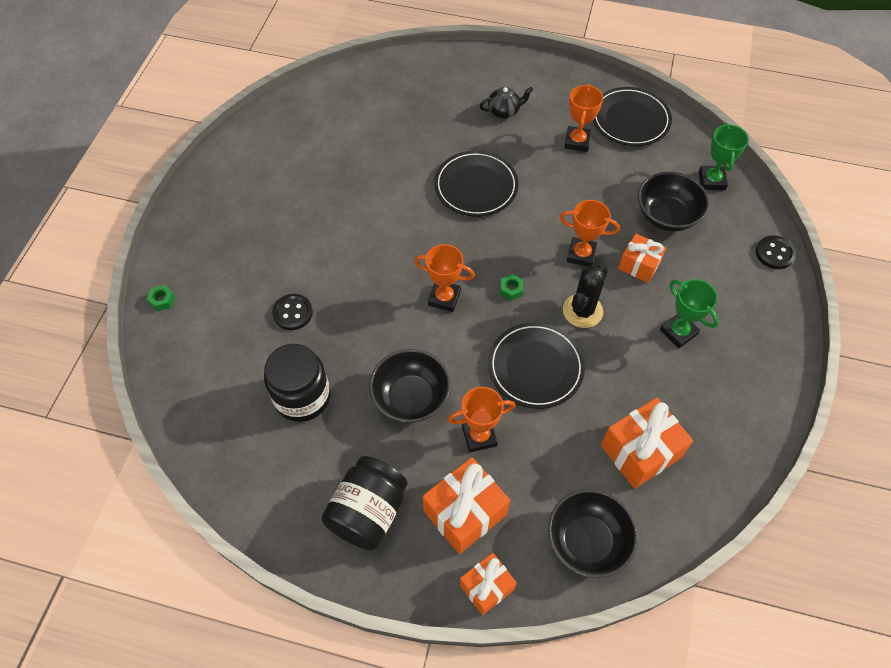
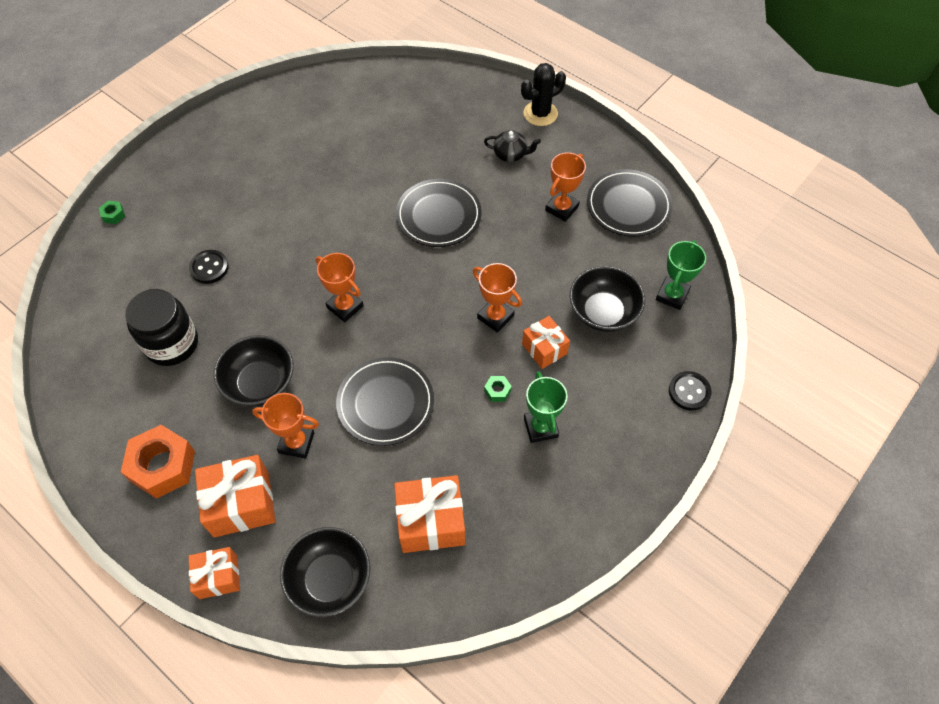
camera: 25 degrees right, 0 degrees up
black jar [321,456,408,550] -> orange nut [121,425,195,499]
green nut [500,274,523,301] -> green nut moved to [484,376,512,402]
black cactus [563,264,608,328] -> black cactus moved to [521,63,566,126]

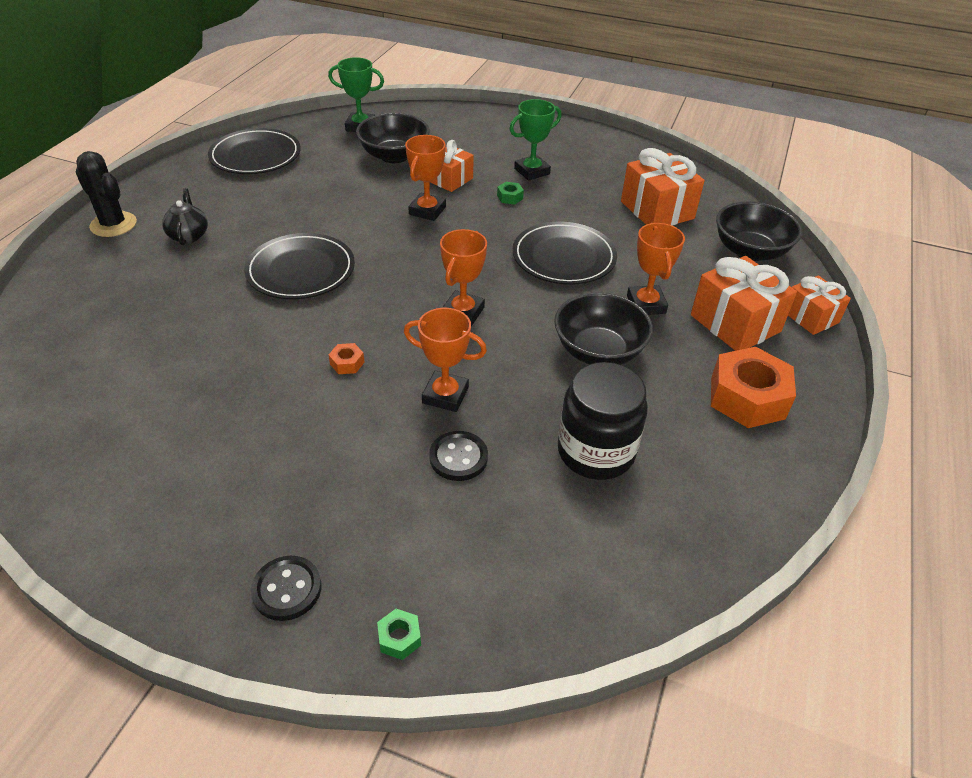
camera: 110 degrees left, 15 degrees down
orange trophy [545,152,586,222] -> orange trophy moved to [404,308,487,412]
black button [669,371,712,411] -> black button moved to [251,556,321,621]
none -> orange nut [329,343,364,374]

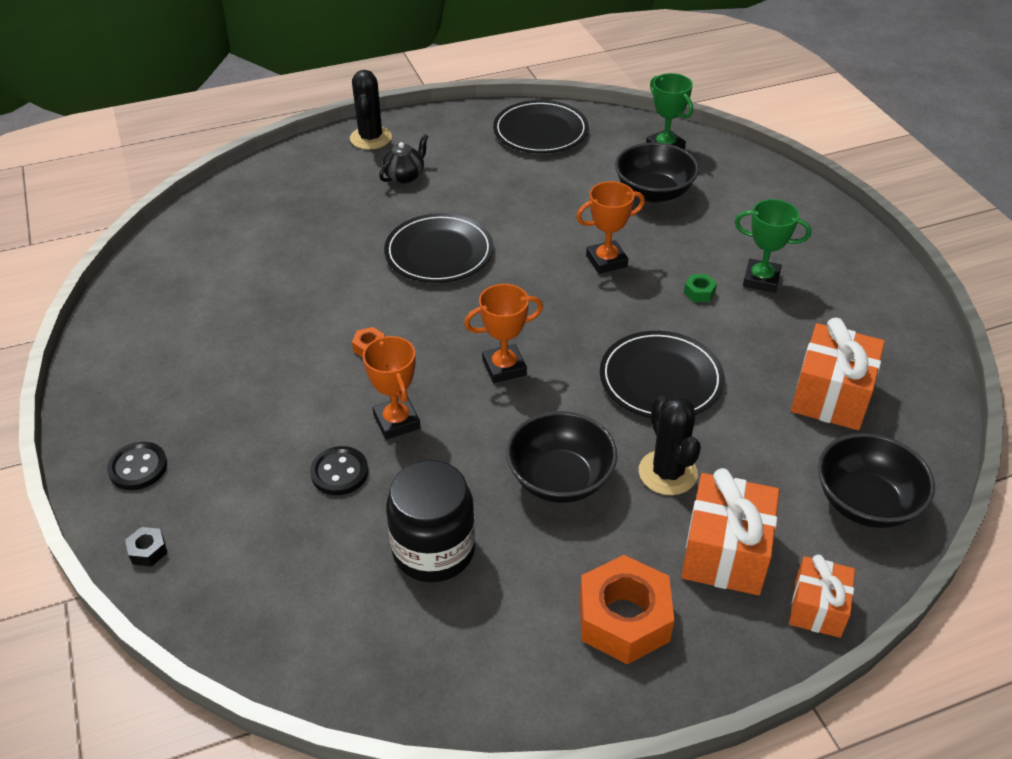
camera: 50 degrees right, 0 degrees up
green nut [377,609,421,660] -> black nut [125,527,167,566]
orange gift [430,140,474,192] -> none
orange trophy [627,223,685,315] -> black cactus [639,396,701,495]

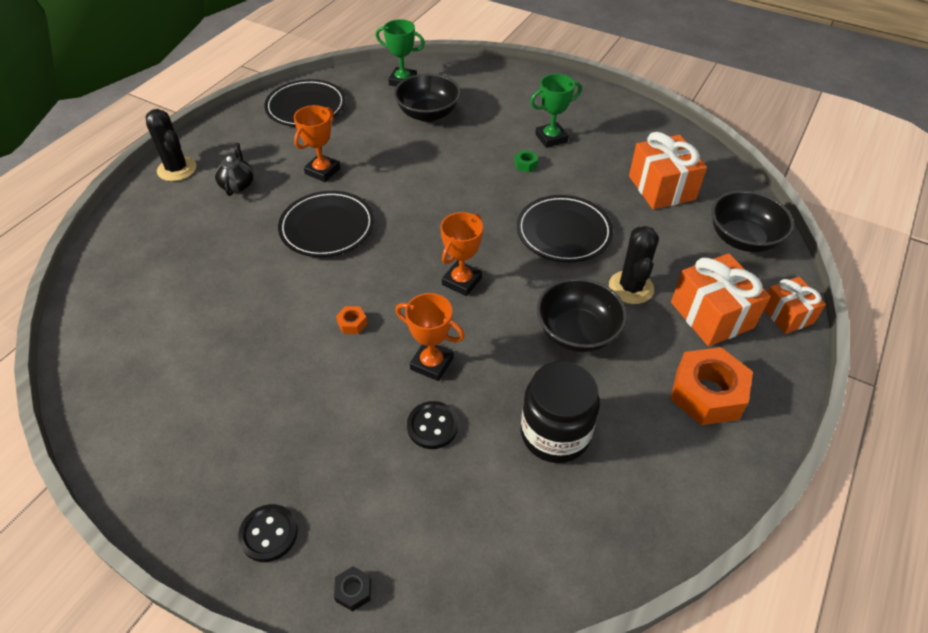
camera: 40 degrees left, 5 degrees up
orange trophy [576,181,645,274] -> orange trophy moved to [294,105,340,182]
black cactus [639,396,701,495] -> black cactus turned 60 degrees clockwise [609,226,659,304]

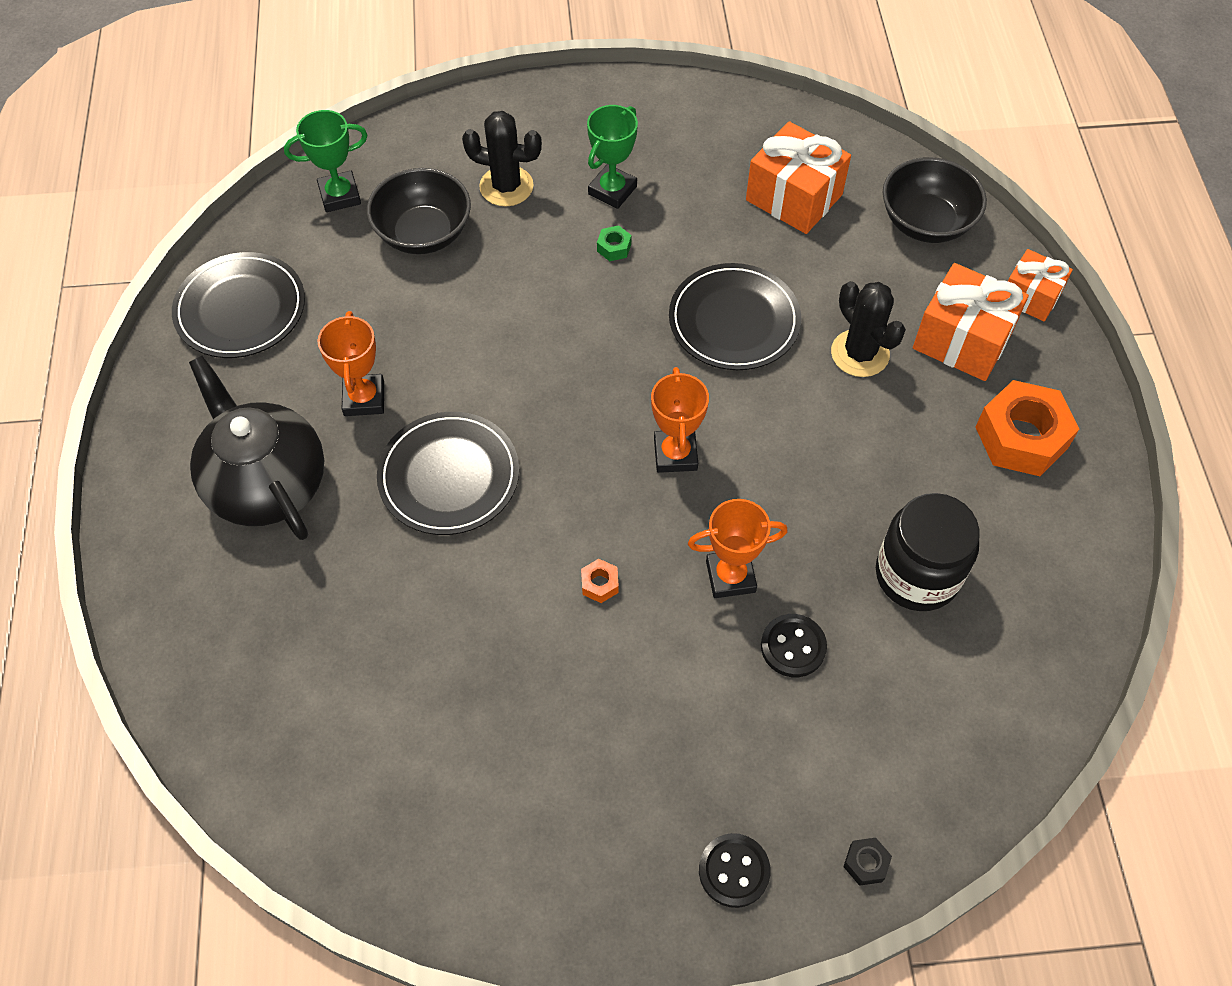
camera: 35 degrees left, 10 degrees up
black cactus [146,109,197,181] -> black cactus moved to [462,111,542,206]
black teapot [215,143,254,196] -> black teapot [189,356,324,540], size x2.16
black bowl [537,278,627,352] -> none

